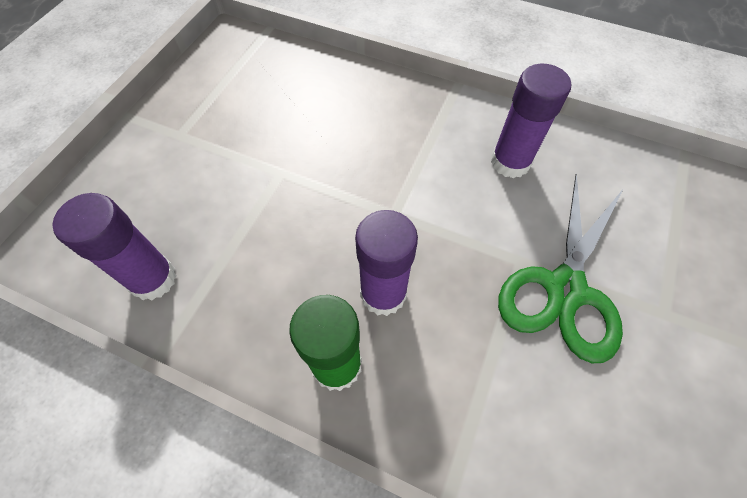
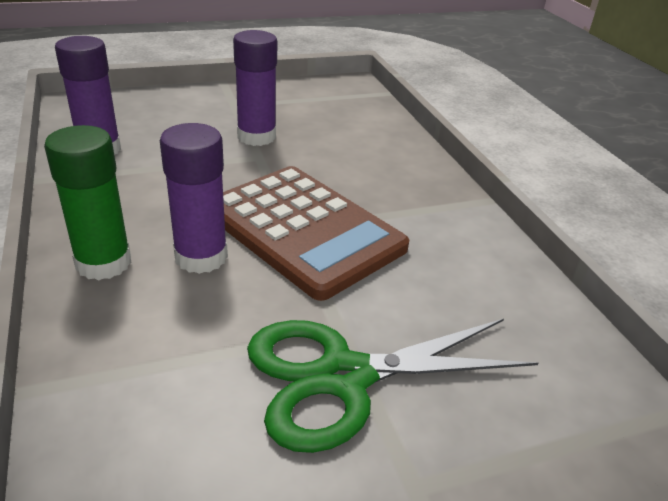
camera: 45 degrees right, 25 degrees down
purple glue stick [491,64,571,178] -> purple glue stick moved to [233,30,277,146]
none -> brown calculator [223,166,409,301]

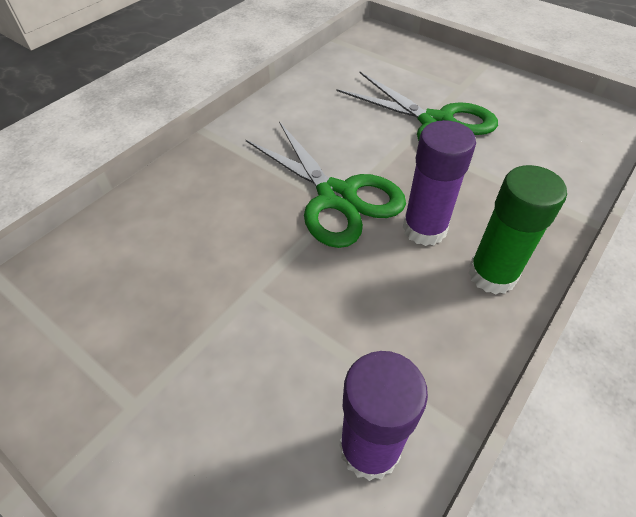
camera: 120 degrees left, 15 degrees up
brown calculator [223,166,409,301] -> green scissors [246,121,406,248]
purple glue stick [233,30,277,146] -> none

